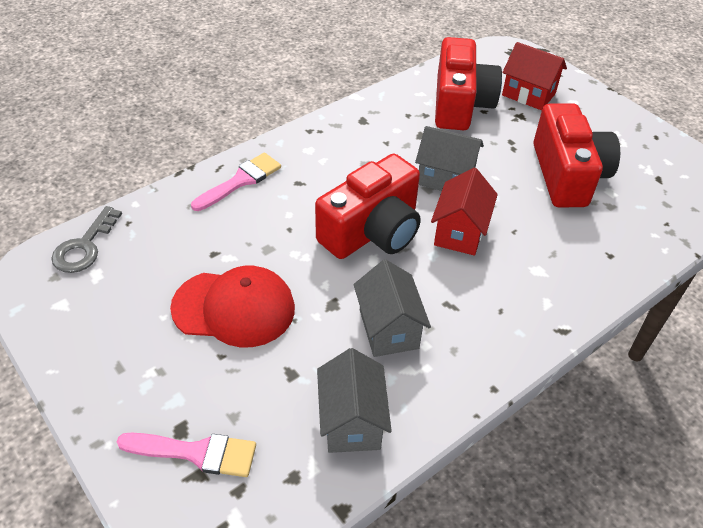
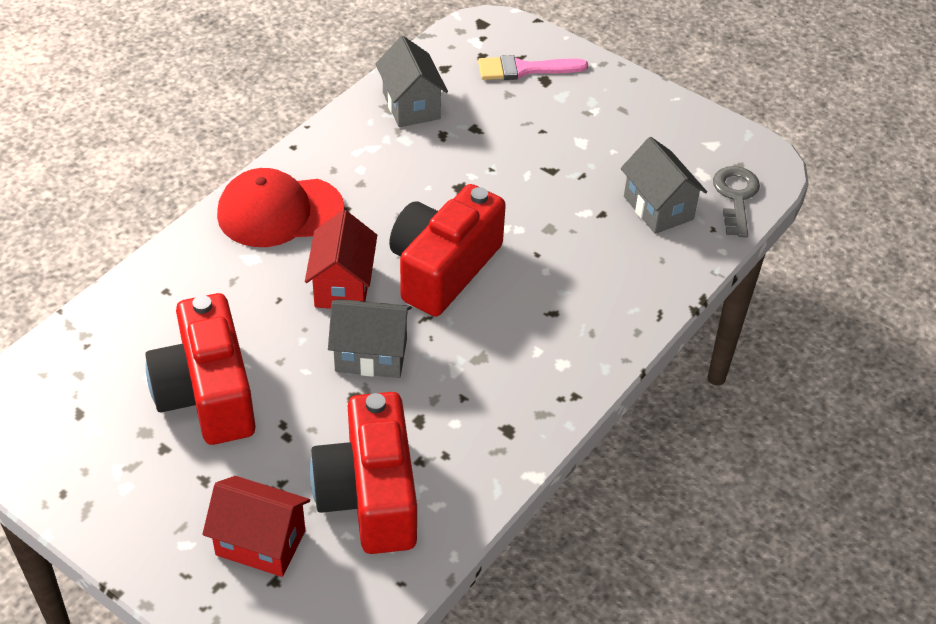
camera: 165 degrees right, 0 degrees up
red cap [170,266,295,347] -> red cap moved to [217,168,345,247]
pink brush [191,153,281,211] -> none
grey house [354,259,431,357] -> grey house moved to [621,137,707,234]

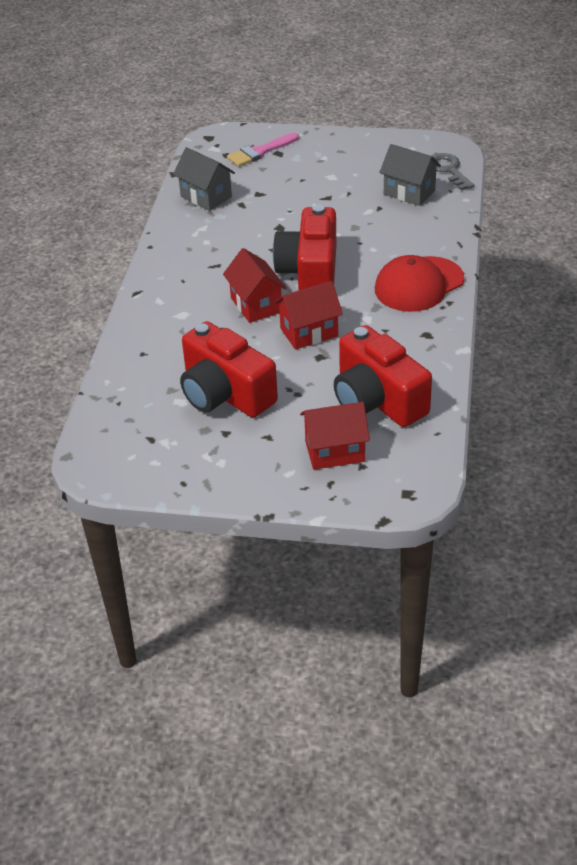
camera: 25 degrees left, 5 degrees down
red cap [217,168,345,247] -> red cap moved to [375,255,464,312]
grey house [328,299,412,378] -> red house [274,281,343,350]

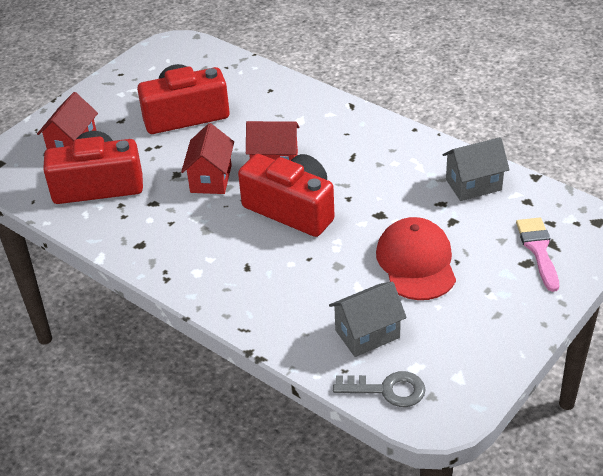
camera: 120 degrees right, 0 degrees up
red cap [375,255,464,312] -> red cap moved to [376,217,456,300]

